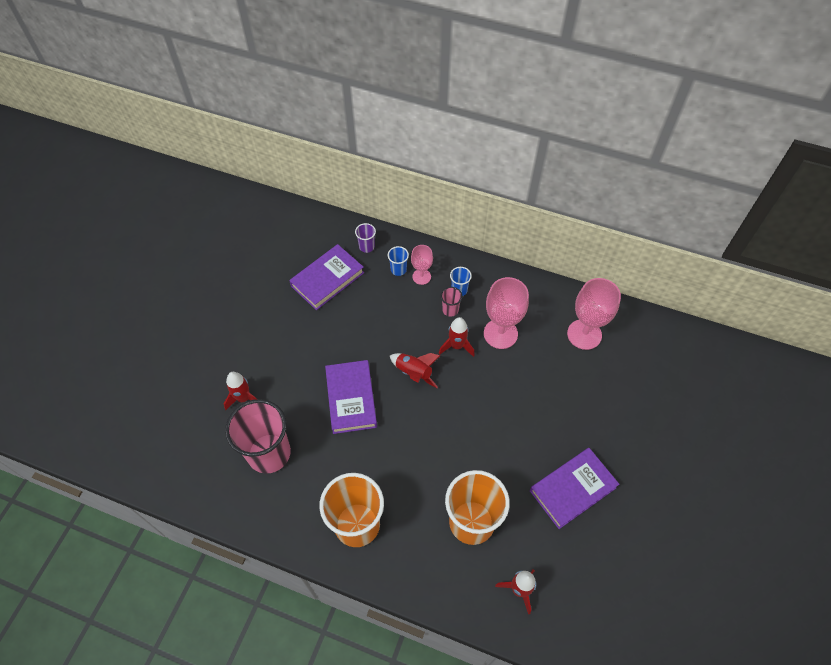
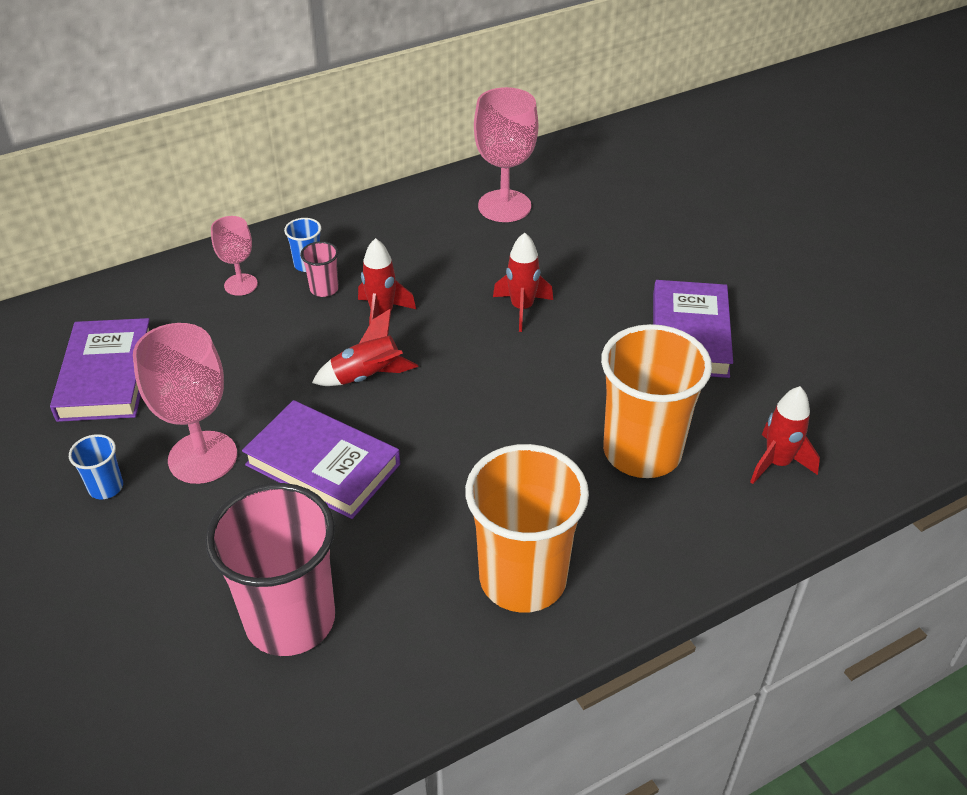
camera: 50 degrees left, 15 degrees down
red rocket [224,372,257,410] -> red rocket moved to [493,233,553,332]
purple cup [355,223,376,253] -> none
blue cup [388,246,409,276] -> blue cup moved to [69,434,123,499]
pink goblet [484,277,529,349] -> pink goblet moved to [133,323,237,484]

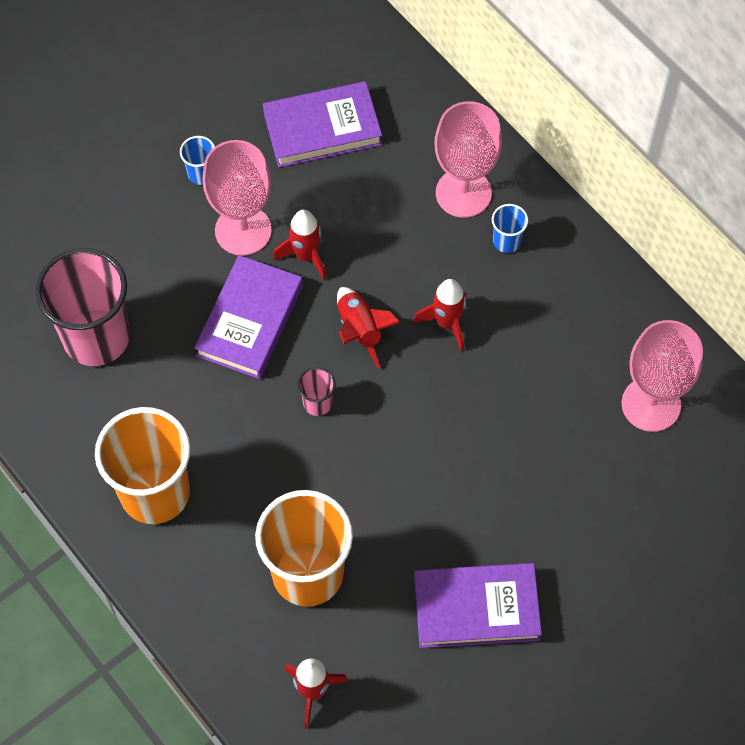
camera: 80 degrees right, 20 degrees up
pink goblet [211,216,258,296] -> pink goblet [435,101,502,218], size x1.75
pink cup [300,241,339,297] -> pink cup moved to [297,367,336,416]
red rocket [493,233,553,332] -> red rocket moved to [273,210,326,281]

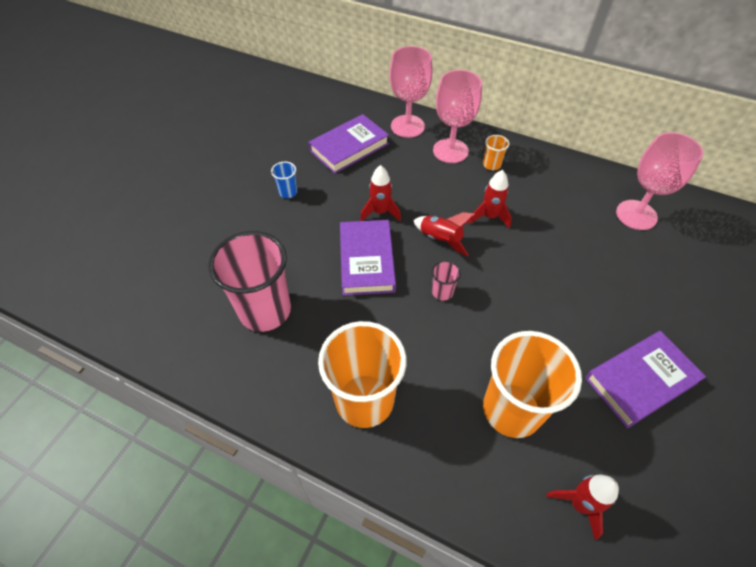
camera: 25 degrees left, 10 degrees down
pink goblet [203,140,272,256] -> pink goblet moved to [389,46,433,138]
blue cup [492,204,528,253] -> orange cup [483,135,509,170]

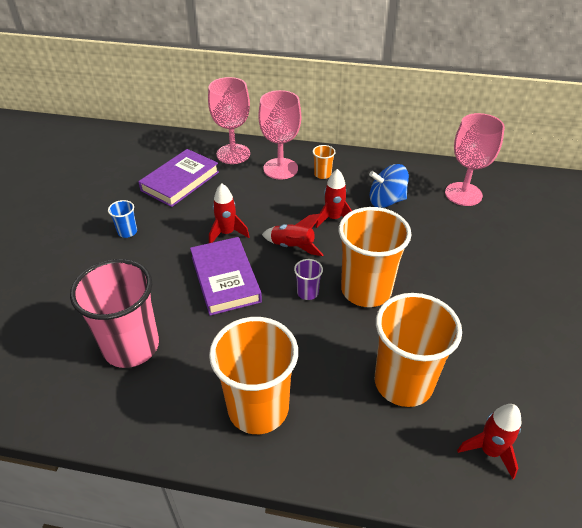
camera: 15 degrees left, 10 degrees down
pink cup [432,261,461,301] -> purple cup [294,259,323,300]
purple book [585,331,706,428] -> none
none -> orange cup [339,207,411,307]
none -> blue spinning top [369,164,409,208]

